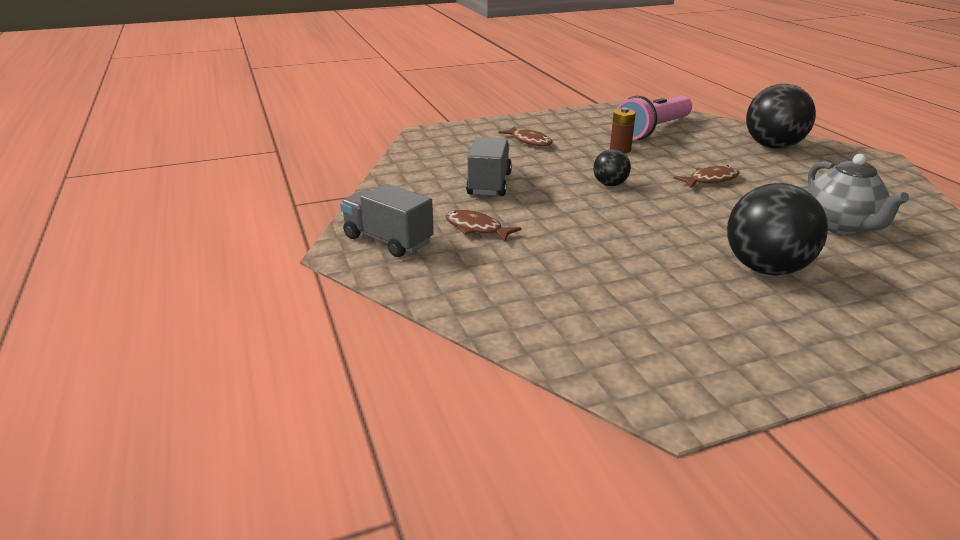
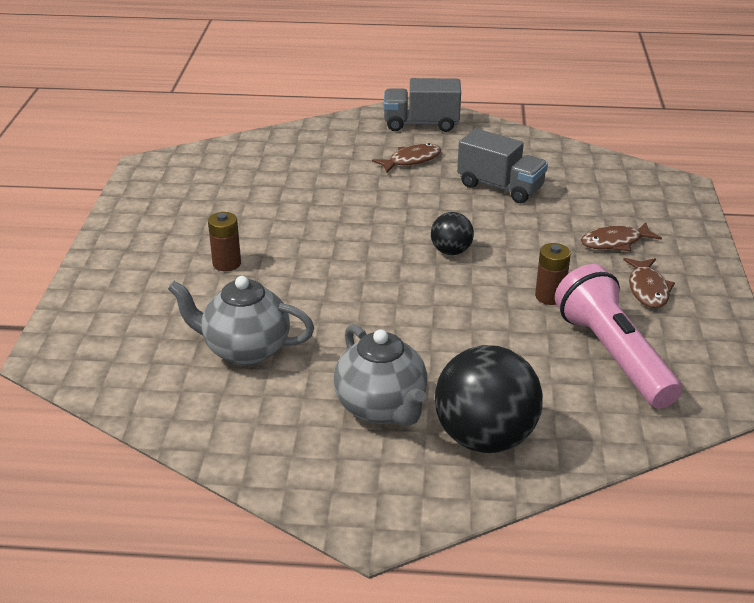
camera: 115 degrees right, 5 degrees up
grey truck [340,184,434,257] -> grey truck turned 150 degrees counterclockwise [384,78,461,132]
brown fish [673,165,739,188] -> brown fish moved to [623,258,675,308]
black ball [727,183,828,276] -> brown battery [208,212,241,271]
none -> grey teapot [334,324,428,426]

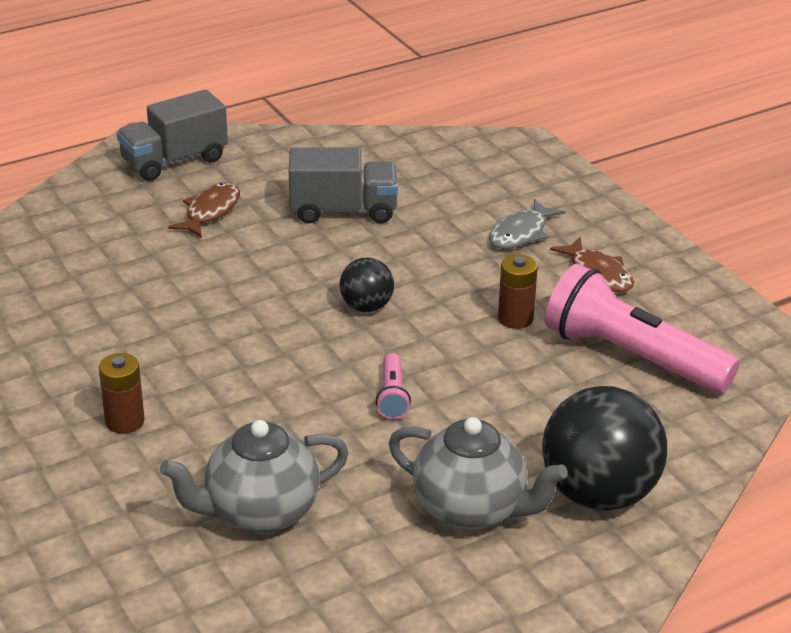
camera: 35 degrees left, 0 degrees up
brown fish [581,222,662,251] -> grey fish [489,199,565,249]
none -> pink flashlight [375,353,411,420]

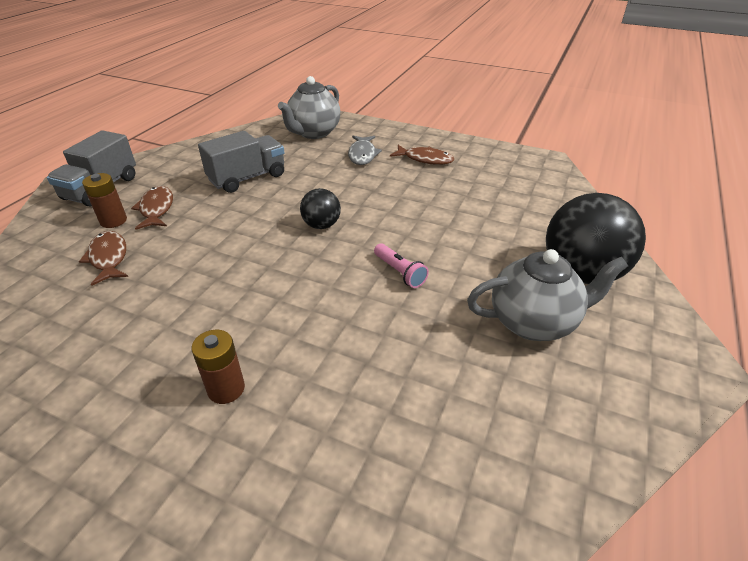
camera: 35 degrees left, 5 degrees up
grey teapot [160,420,349,534] -> grey teapot moved to [278,76,340,139]
brown battery [498,254,538,329] -> brown battery moved to [82,173,127,228]
pink flashlight [545,264,740,394] -> none
none -> brown fish [79,231,128,286]

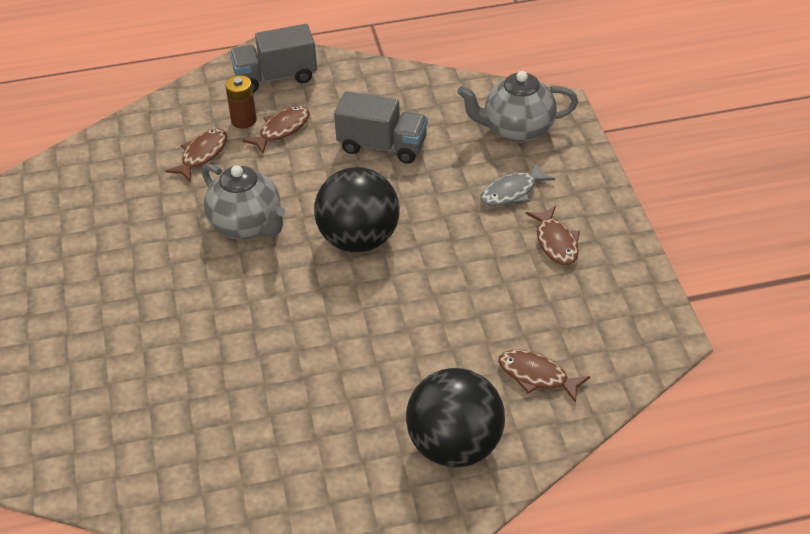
camera: 55 degrees right, 5 degrees up
brown battery [191,330,245,404] -> none
black ball [300,188,341,229] -> black ball [314,167,400,253], size x1.94
pink flashlight [374,243,429,288] -> none
grey teapot [467,249,628,341] -> grey teapot moved to [202,164,285,240]
none -> brown fish [498,350,590,403]

